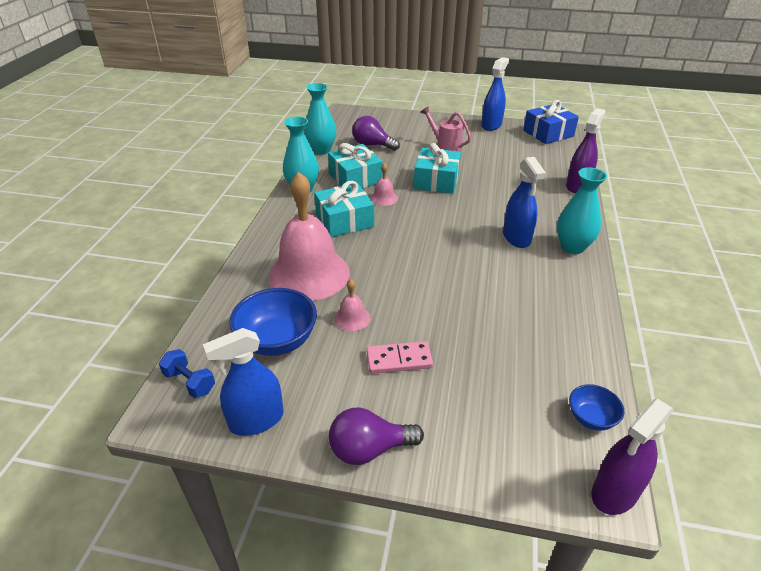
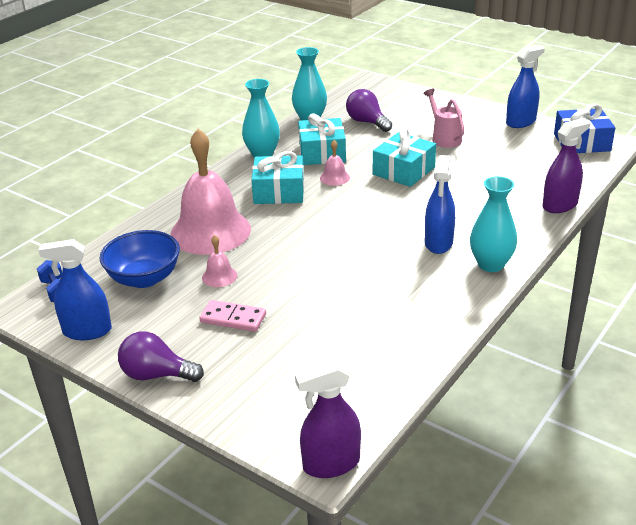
camera: 25 degrees right, 5 degrees down
blue bowl [569,384,624,431] -> none

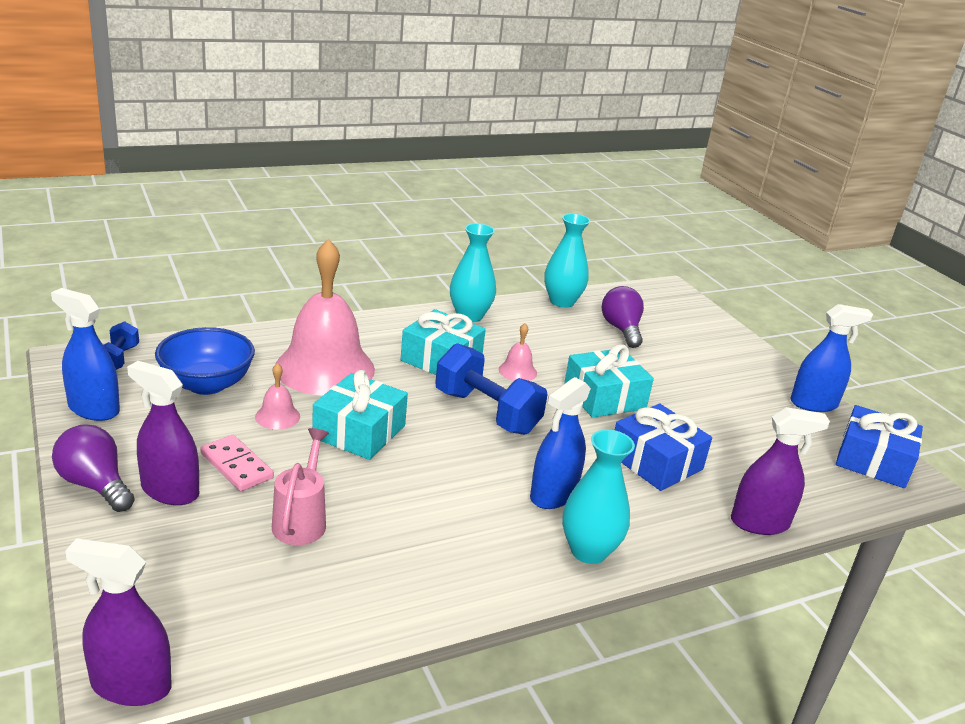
camera: 25 degrees right, 5 degrees down
turquoise gift [298,113,346,165] -> turquoise gift moved to [312,370,408,460]
pink watering can [423,89,464,148] -> pink watering can moved to [272,428,329,545]
none -> purple spray bottle [127,361,199,505]
none -> blue dumbbell [435,343,548,435]
none -> blue gift [615,404,712,491]

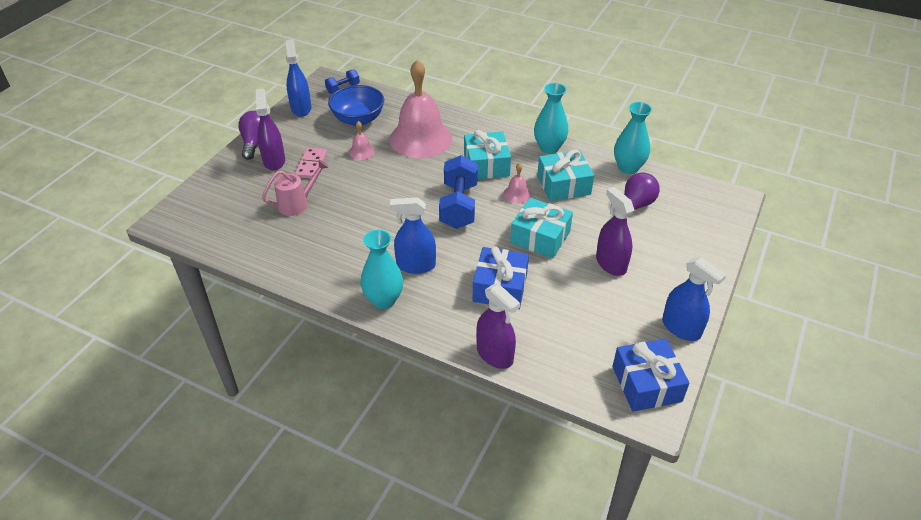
camera: 55 degrees right, 15 degrees up
purple spray bottle [65,538,172,706] -> purple spray bottle moved to [596,187,634,276]
turquoise gift [312,370,408,460] -> turquoise gift moved to [537,150,594,201]

